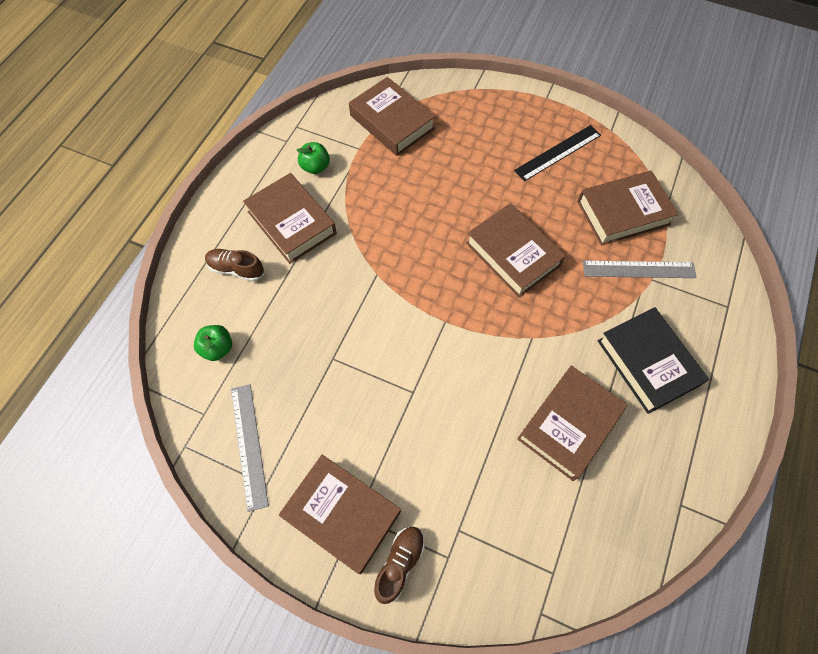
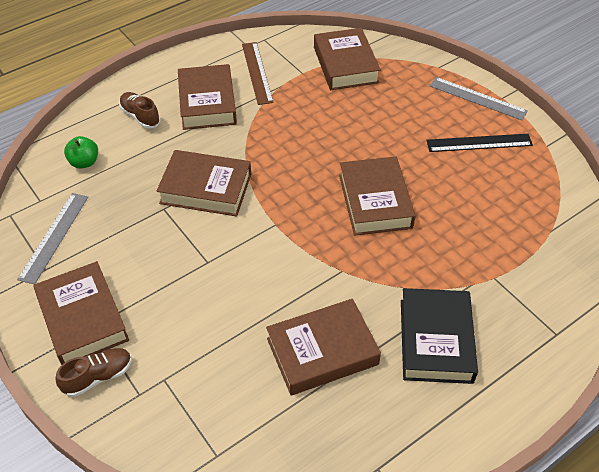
camera: 30 degrees right, 15 degrees down
green apple [296,142,330,174] -> brown ruler [242,42,274,105]
brown book [577,171,679,246] -> brown book moved to [157,150,251,217]
grey ruler [583,260,697,278] -> grey ruler moved to [430,77,528,120]

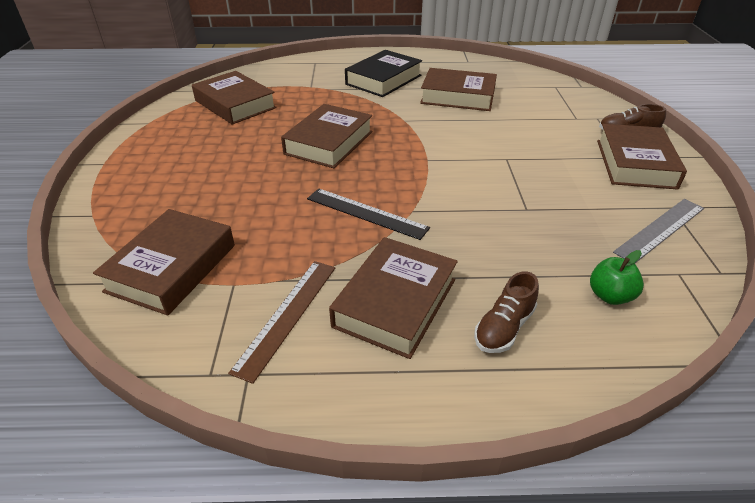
camera: 145 degrees left, 10 degrees down
brown shoe [119,92,160,129] -> brown shoe turned 45 degrees clockwise [474,271,539,353]
brown book [157,150,251,217] -> brown book moved to [192,71,277,125]
black ruler [426,134,533,152] -> black ruler moved to [307,189,430,240]
grey ruler [430,77,528,120] -> none

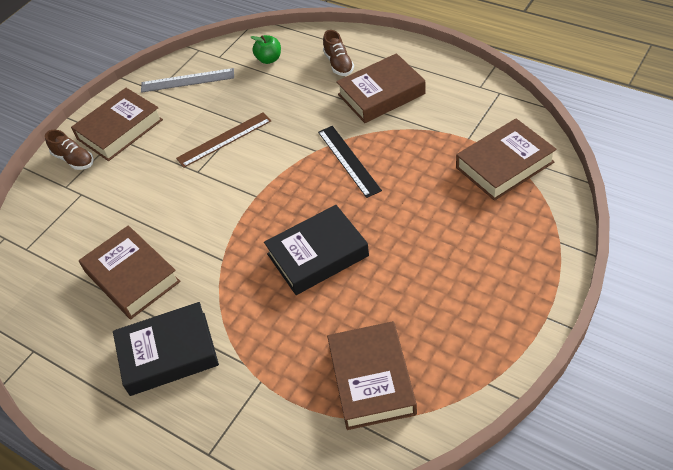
camera: 140 degrees left, 10 degrees up
brown ruler [228,261,335,384] -> brown ruler moved to [176,112,271,168]
brown book [281,104,372,168] -> black book [264,205,369,295]
brown shoe [474,271,539,353] -> brown shoe turned 90 degrees clockwise [323,30,354,76]

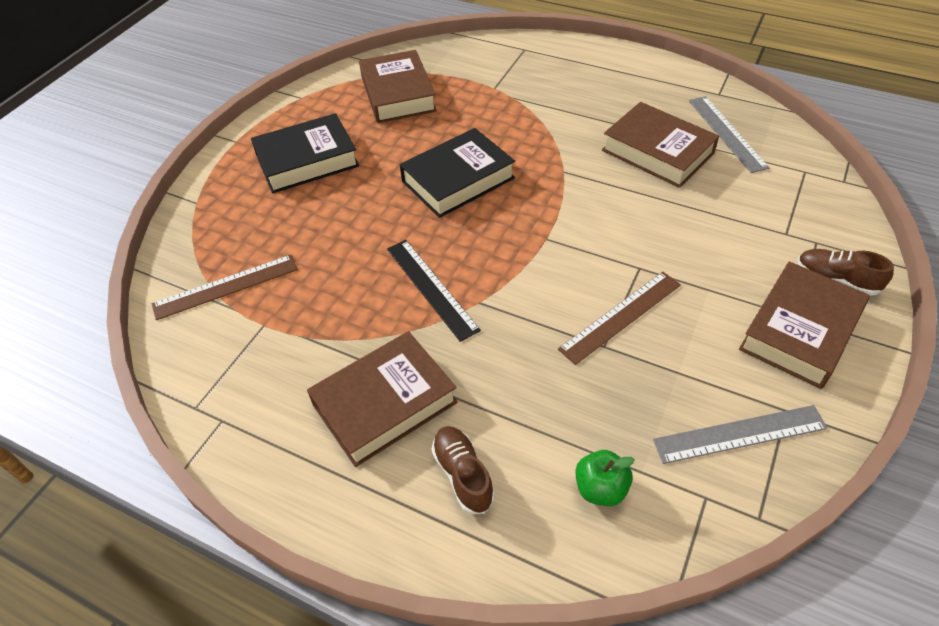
camera: 170 degrees right, 0 degrees up
black book [113,302,219,396] -> black book moved to [251,113,359,193]
brown book [456,118,557,201] -> brown ruler [152,255,298,320]
none -> grey ruler [689,96,770,173]

